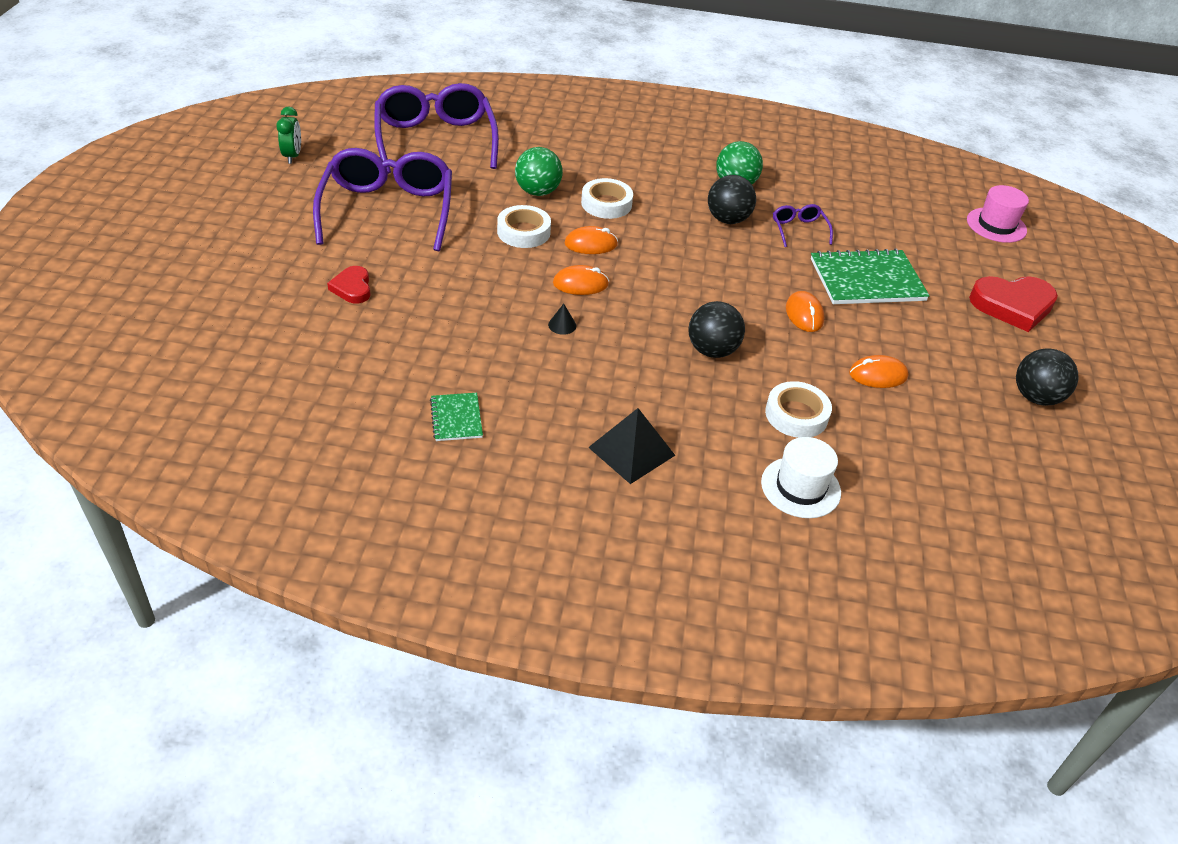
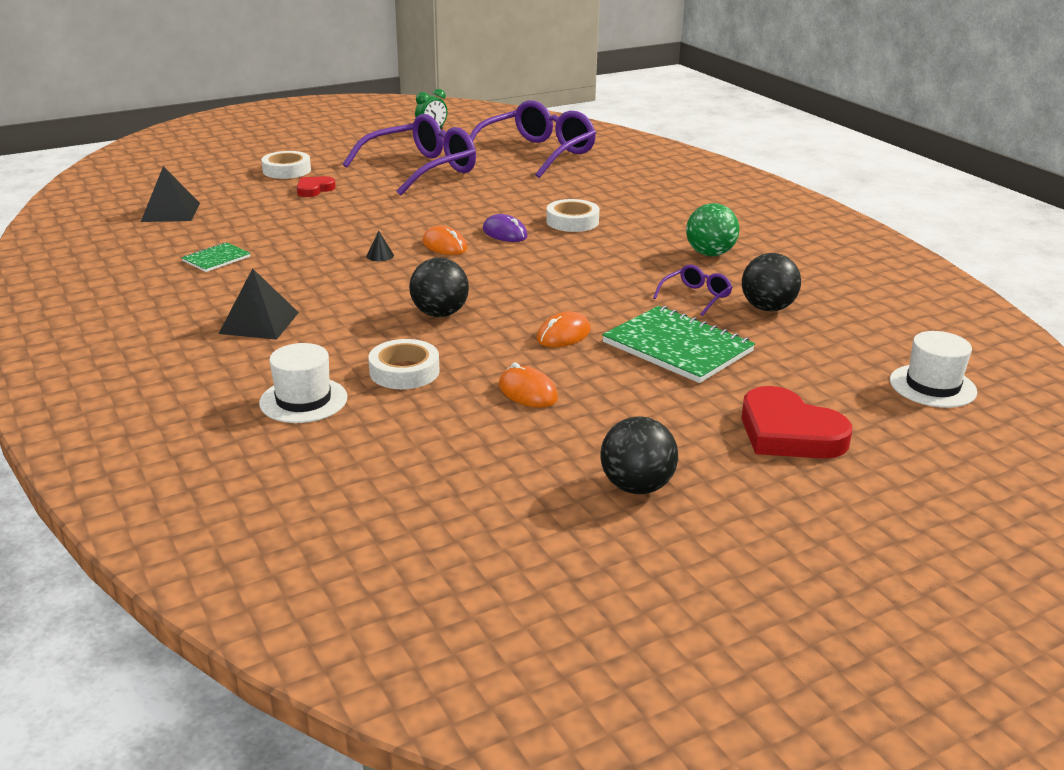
camera: 55 degrees right, 15 degrees down
white tape [497,205,551,248] -> white tape moved to [261,151,311,179]
green ball [515,147,563,196] -> none
orange mouse [565,226,618,254] -> purple mouse [483,214,528,242]
black ball [708,175,756,224] -> black ball moved to [742,253,801,311]
pink hat [967,185,1029,243] -> white hat [890,331,977,408]
none -> black pyramid [141,166,200,222]

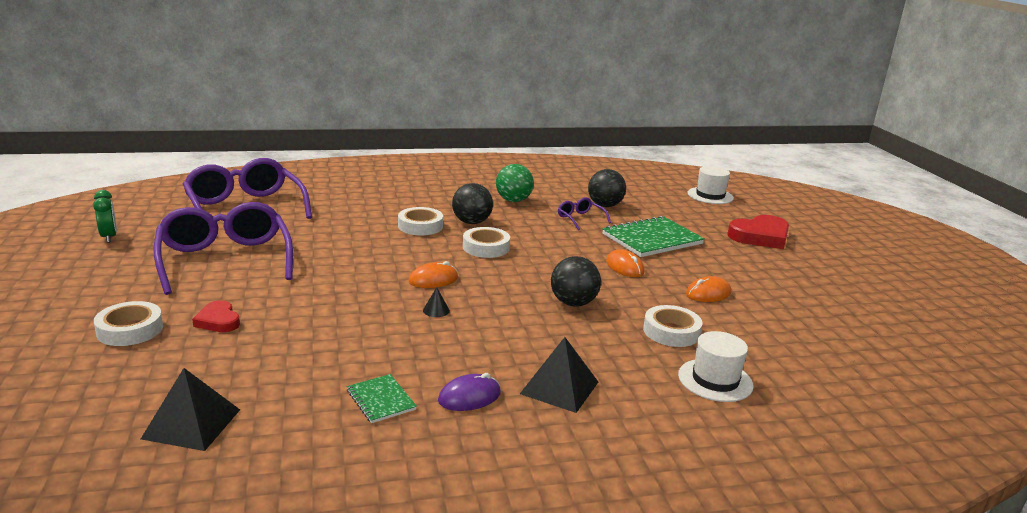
camera: 75 degrees left, 5 degrees down
purple mouse [483,214,528,242] -> purple mouse moved to [438,373,501,411]
black ball [600,417,678,494] -> black ball moved to [452,183,493,224]
none -> white tape [463,227,510,258]

